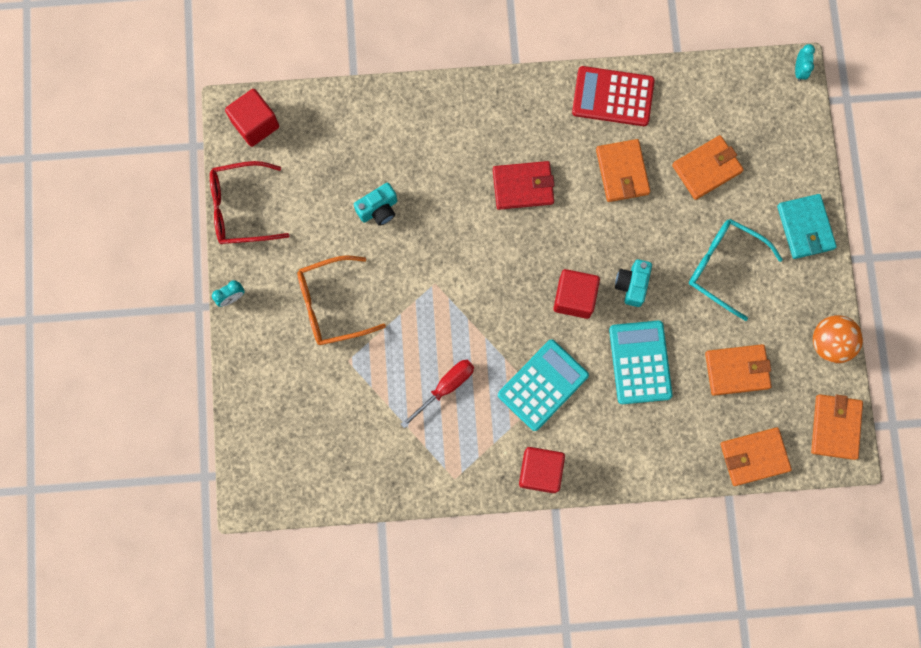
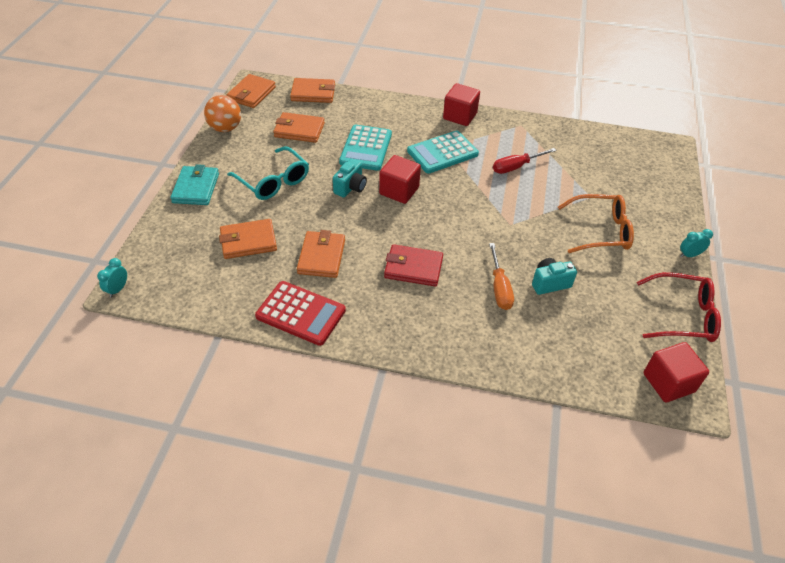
camera: 165 degrees left, 30 degrees down
none -> orange screwdriver [489,243,514,310]

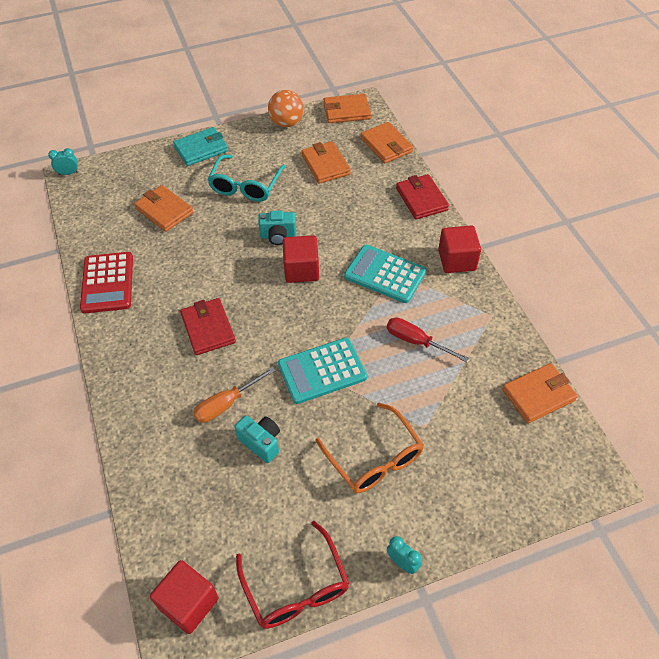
camera: 60 degrees right, 5 degrees up
orange wallet [297,230,345,278] -> orange wallet moved to [502,363,578,423]
turquoise calculator [339,125,392,171] -> turquoise calculator moved to [278,338,367,404]
none -> red wallet [396,174,449,219]

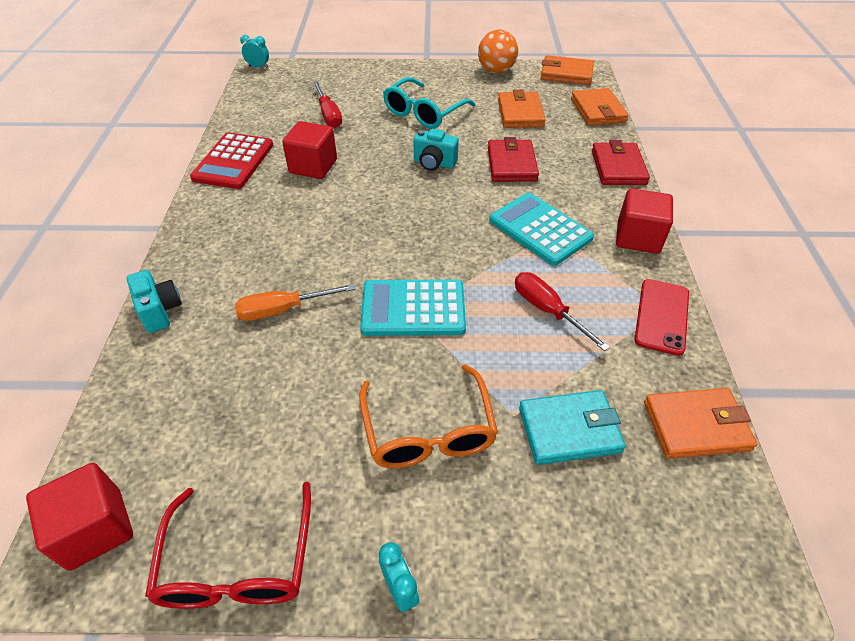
camera: 20 degrees right, 5 degrees down
orange wallet [134,185,194,232] -> red screwdriver [313,82,342,128]
turquoise wallet [173,127,228,166] -> turquoise wallet moved to [519,390,626,465]
red wallet [180,298,236,355] -> red wallet moved to [488,137,539,182]
turquoise camera [234,415,280,463] -> turquoise camera moved to [127,270,182,333]
red cube [283,235,319,283] -> red cube moved to [282,121,337,179]
none -> red phone [635,279,689,356]

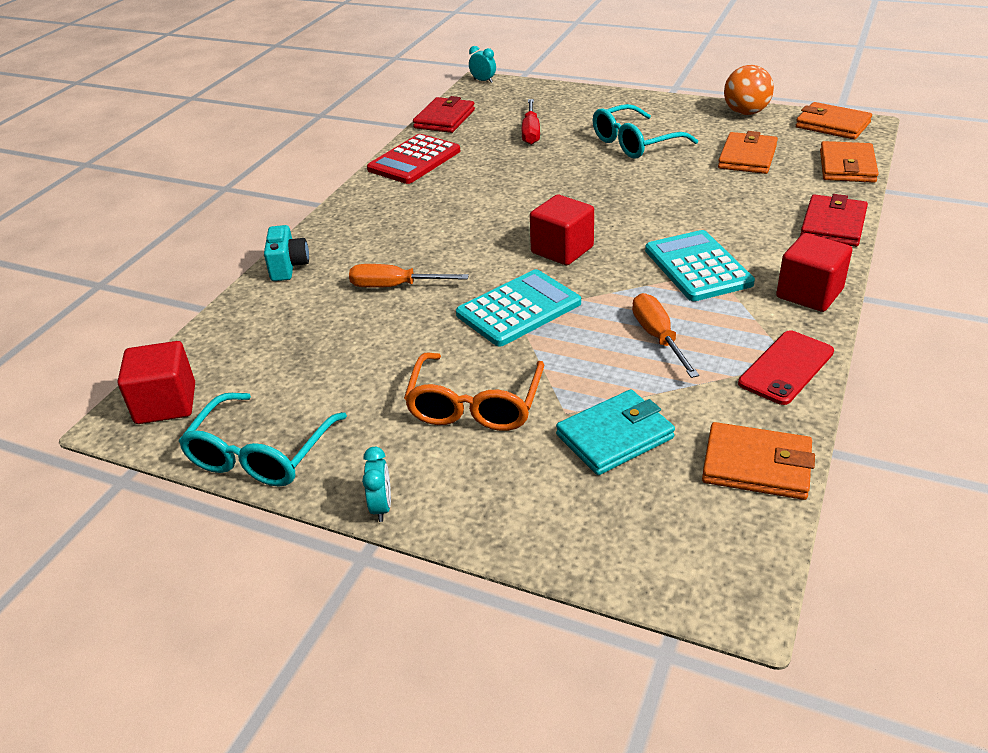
camera: 25 degrees right, 10 degrees down
red glasses [145,482,311,609] -> turquoise glasses [178,393,347,487]
red cube [282,121,337,179] -> red cube moved to [530,195,594,265]
turquoise calculator [360,279,466,336] -> turquoise calculator turned 120 degrees clockwise [456,269,581,347]
turquoise camera [413,129,459,171] -> none
red wallet [488,137,539,182] -> red wallet moved to [413,96,475,133]
red screwdriver [515,272,610,351] -> orange screwdriver [632,293,699,378]
turquoise wallet [519,390,626,465] -> turquoise wallet turned 45 degrees counterclockwise [556,389,675,475]

